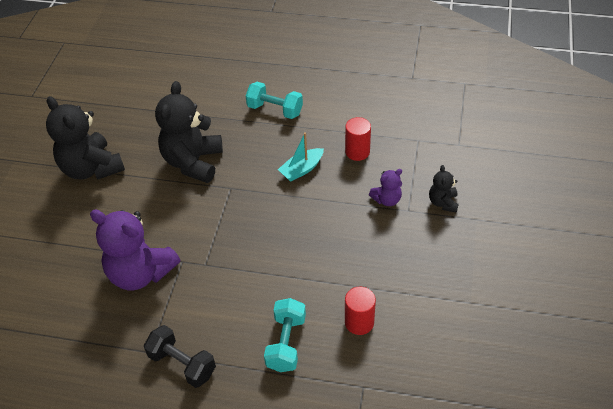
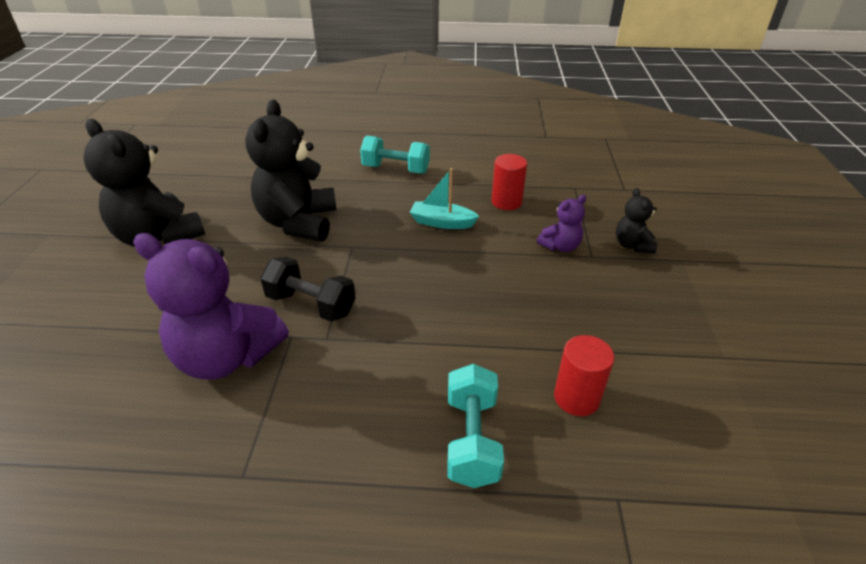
camera: 10 degrees left, 10 degrees down
black dumbbell [144,325,216,388] -> black dumbbell moved to [260,257,356,322]
turquoise boat [278,132,324,182] -> turquoise boat turned 60 degrees clockwise [410,168,479,229]

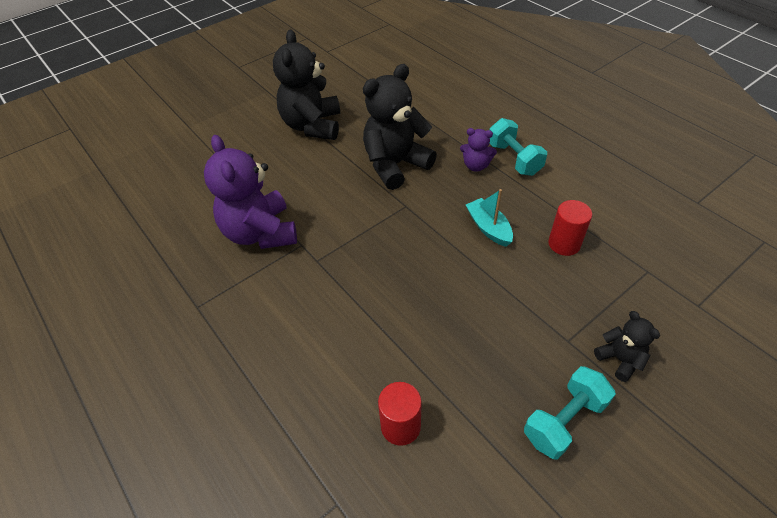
camera: 50 degrees right, 10 degrees up
black dumbbell [260,257,356,322] -> none
turquoise dumbbell [447,364,504,488] -> turquoise dumbbell moved to [524,366,616,460]
purple teddy bear [537,195,586,252] -> purple teddy bear moved to [460,128,497,172]
black teddy bear [616,188,657,254] -> black teddy bear turned 105 degrees clockwise [594,311,660,382]

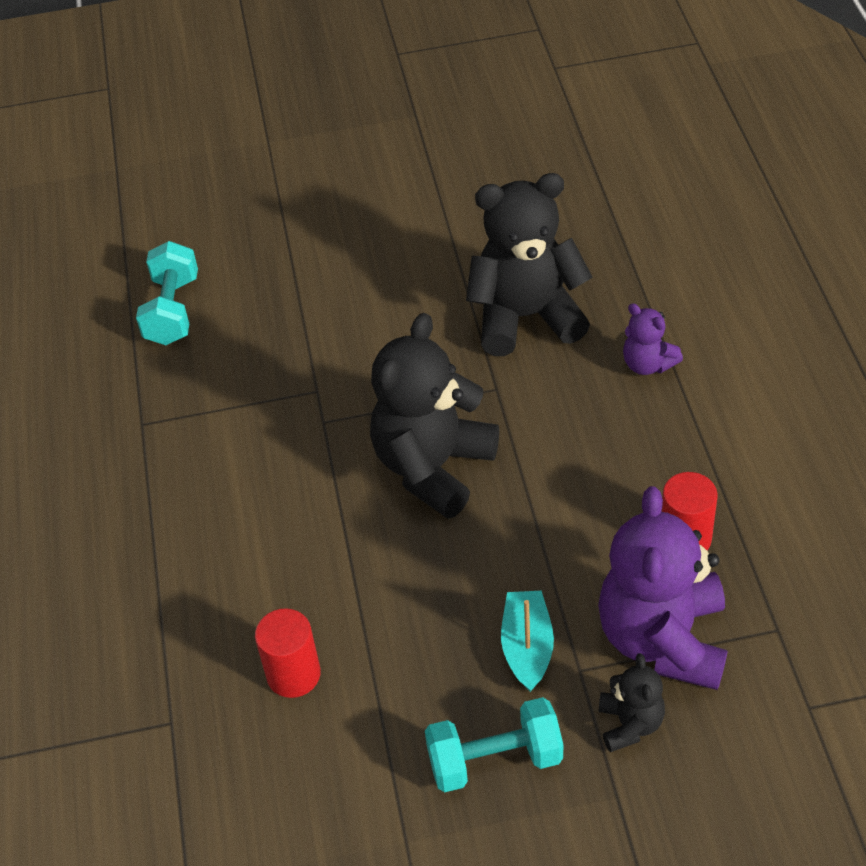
camera: 30 degrees right, 0 degrees up
purple teddy bear [204,135,297,249] -> purple teddy bear moved to [598,486,727,690]
black teddy bear [273,30,340,140] -> black teddy bear moved to [370,313,499,519]
turquoise boat [466,189,513,247] -> turquoise boat moved to [501,591,554,692]
turquoise dumbbell [489,118,547,176] -> turquoise dumbbell moved to [136,241,198,345]

